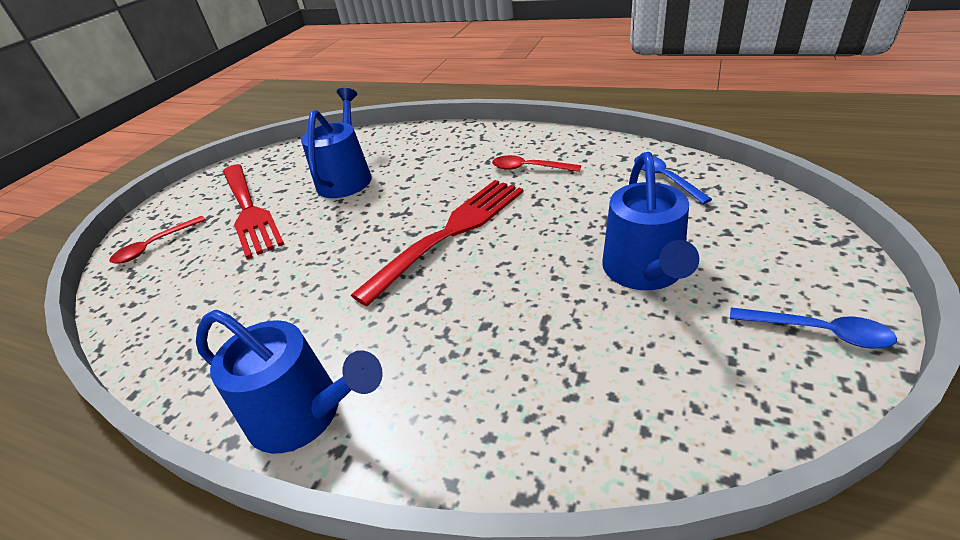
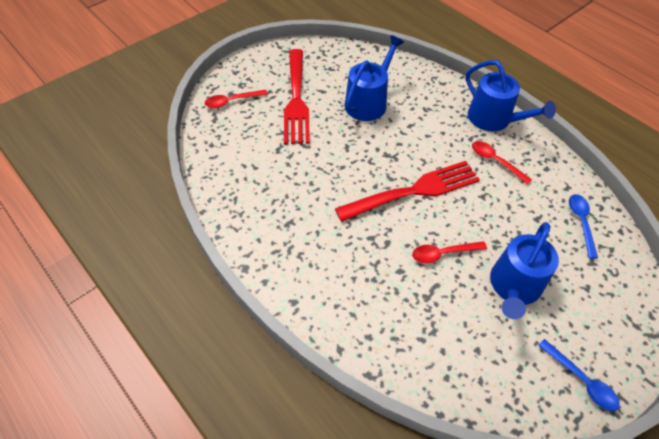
camera: 20 degrees right, 15 degrees up
blue watering can [196,310,383,454] -> blue watering can moved to [465,60,556,131]
none -> red spoon [412,241,487,263]

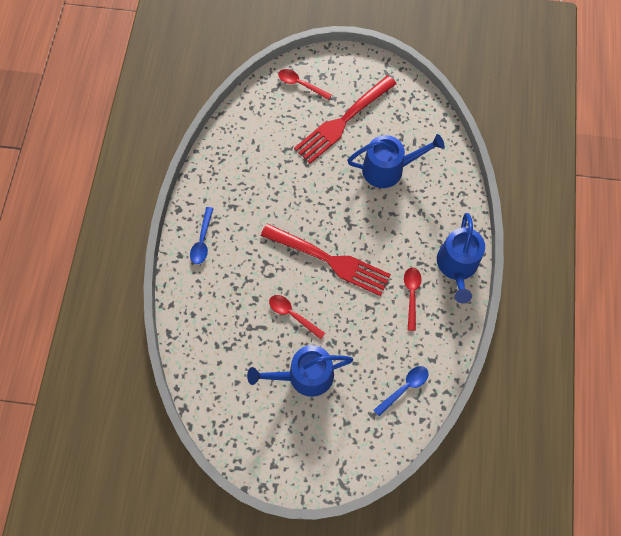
camera: 50 degrees right, 15 degrees up
blue spoon [538,339,620,411] -> blue spoon moved to [190,207,214,264]

